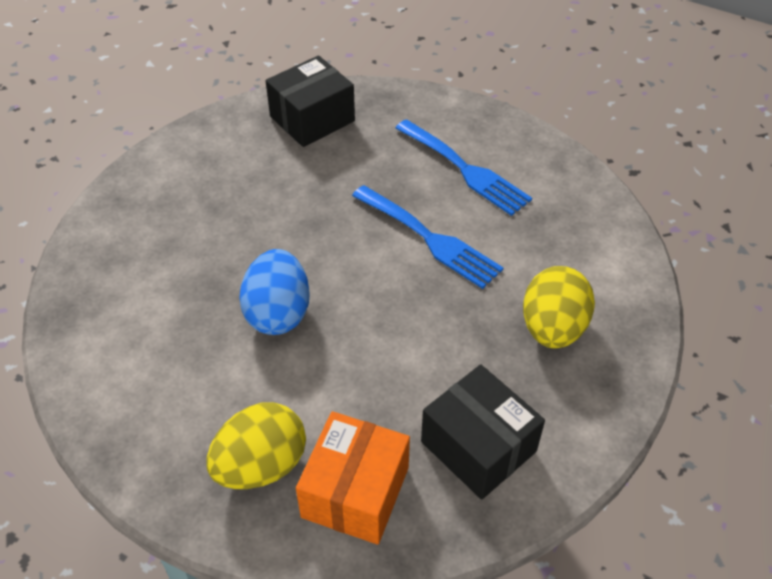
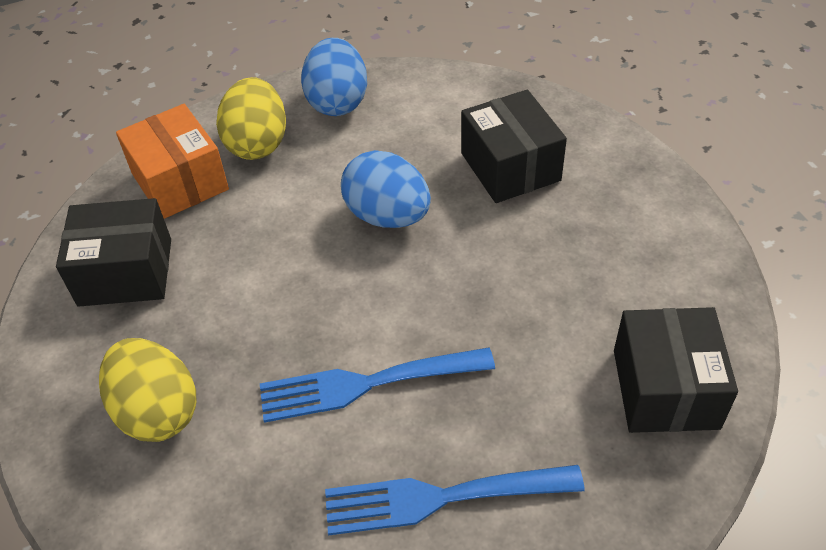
camera: 130 degrees right, 0 degrees up
none -> blue egg [301,38,367,116]
none -> black box [461,90,567,203]

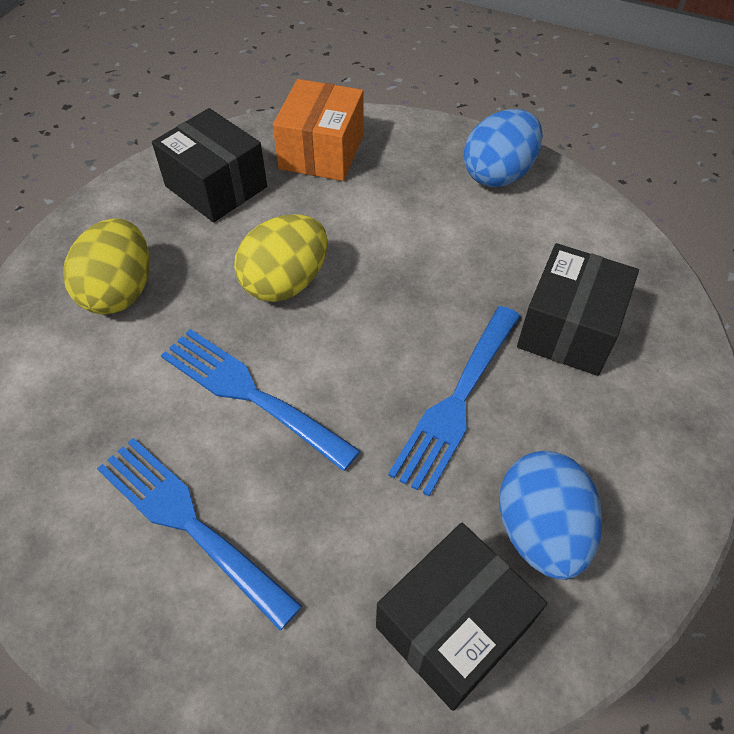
camera: 45 degrees right, 5 degrees up
yellow egg [216,77,286,160] -> yellow egg moved to [234,214,328,302]
blue egg [341,150,431,228] -> blue egg moved to [499,451,602,580]
none -> blue fork [388,306,520,496]

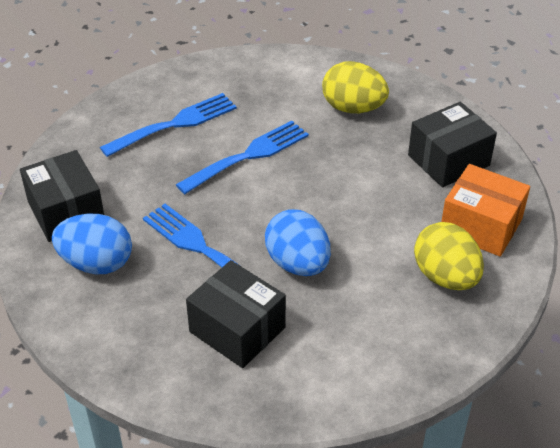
camera: 105 degrees right, 10 degrees down
yellow egg [234,214,328,302] -> yellow egg moved to [414,222,484,290]
blue egg [464,109,543,188] -> blue egg moved to [265,209,331,276]

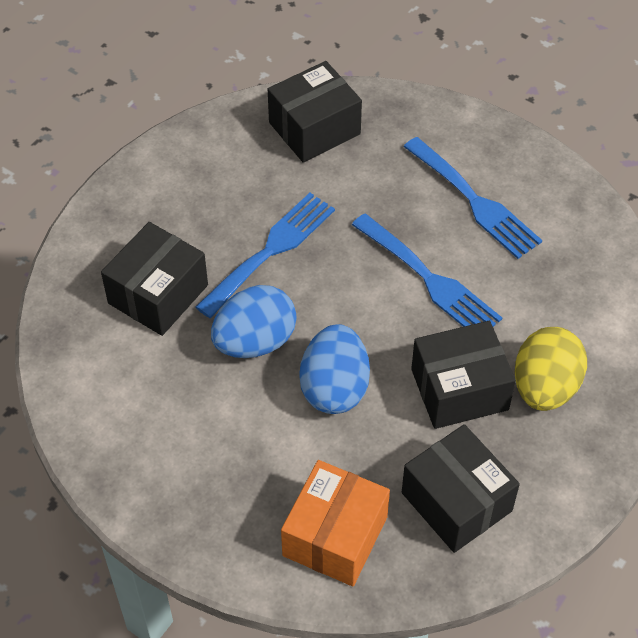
camera: 85 degrees right, 10 degrees up
blue egg [52,214,132,274] -> blue egg moved to [299,324,370,414]
yellow egg [414,222,484,290] -> none
none -> black box [411,321,516,429]

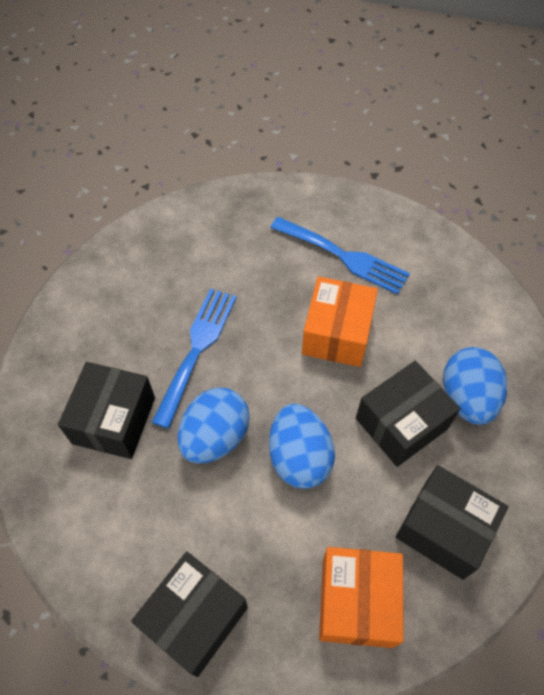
camera: 20 degrees left, 5 degrees up
black box [268,61,362,163] -> black box moved to [131,552,248,677]
blue fork [352,214,502,327] -> orange box [302,277,378,367]
yellow egg [515,327,587,411] -> blue egg [443,347,507,425]

